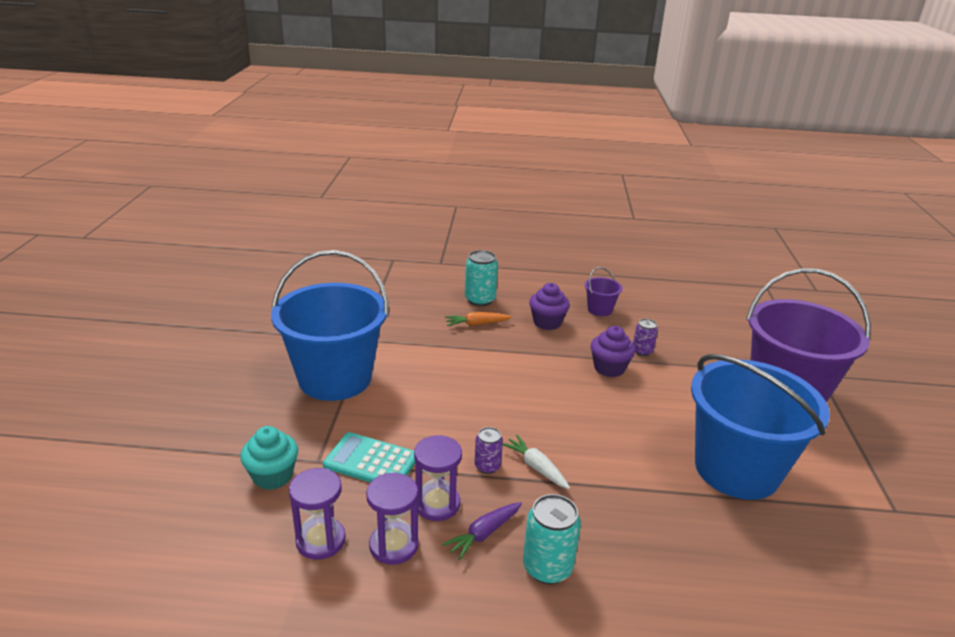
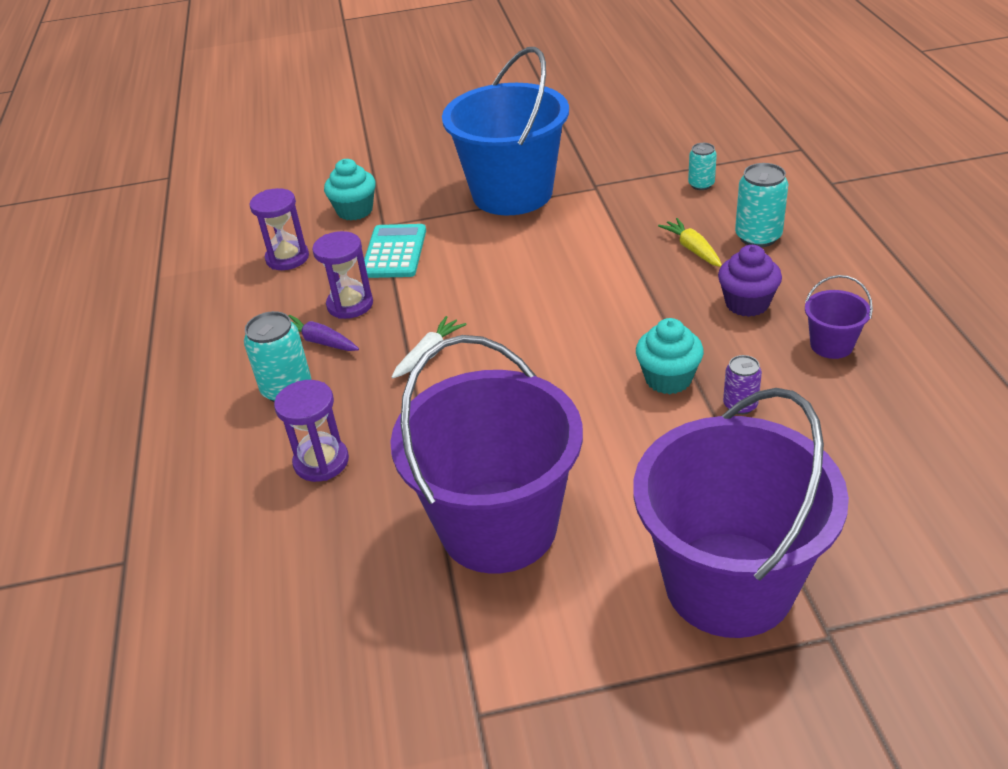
camera: 80 degrees right, 10 degrees up
purple hourglass [366,473,419,565] -> purple hourglass moved to [274,380,349,482]
orange carrot [445,312,512,326] -> yellow carrot [658,218,722,267]
purple can [474,427,503,474] -> none
purple cupcake [591,326,635,377] -> turquoise cupcake [636,318,704,394]
blue bucket [691,354,830,500] -> purple bucket [390,335,583,574]
none -> turquoise can [688,143,717,190]

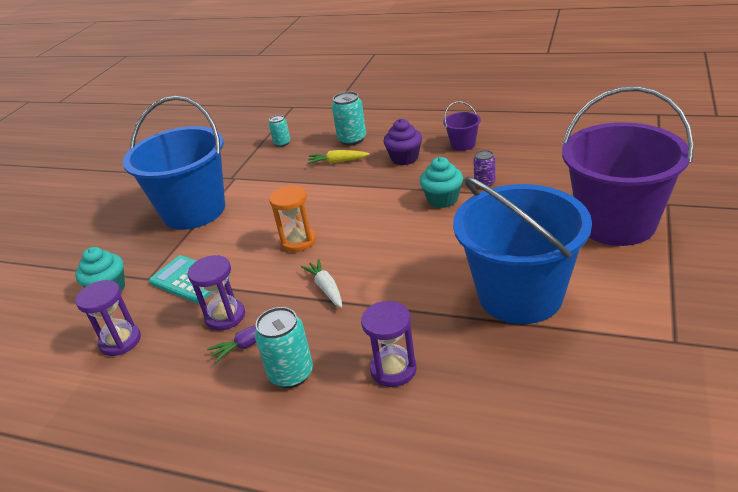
camera: 60 degrees left, 5 degrees down
purple bucket [390,335,583,574] -> blue bucket [453,177,592,324]
none -> orange hourglass [269,185,316,252]

